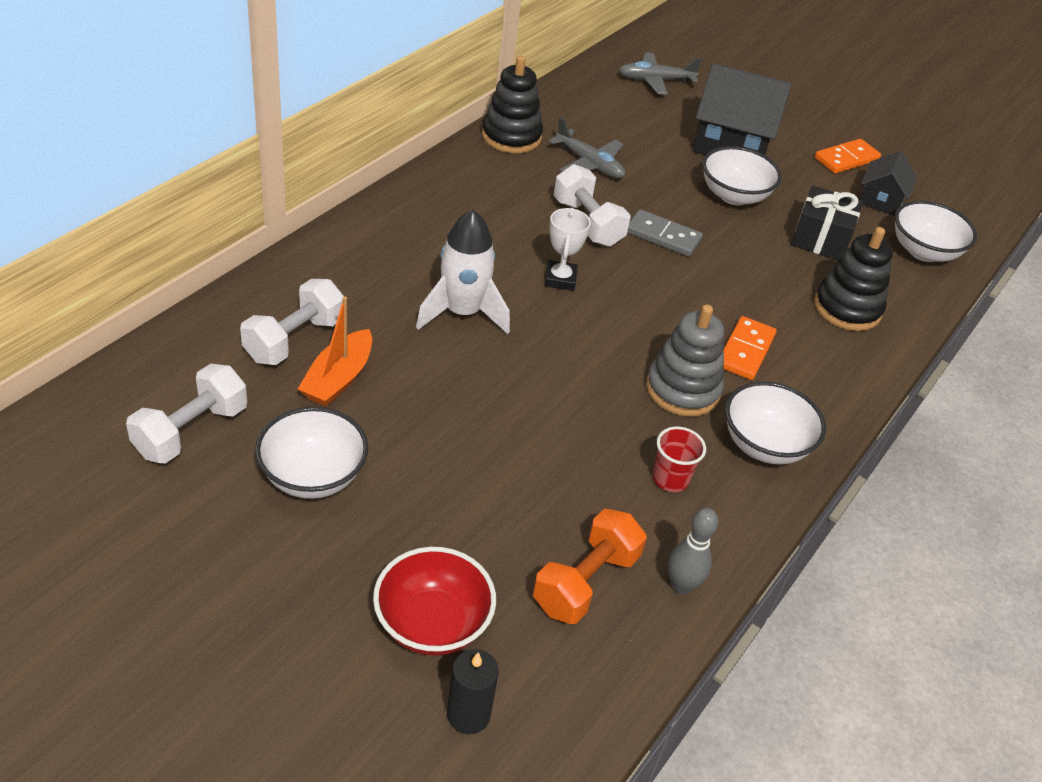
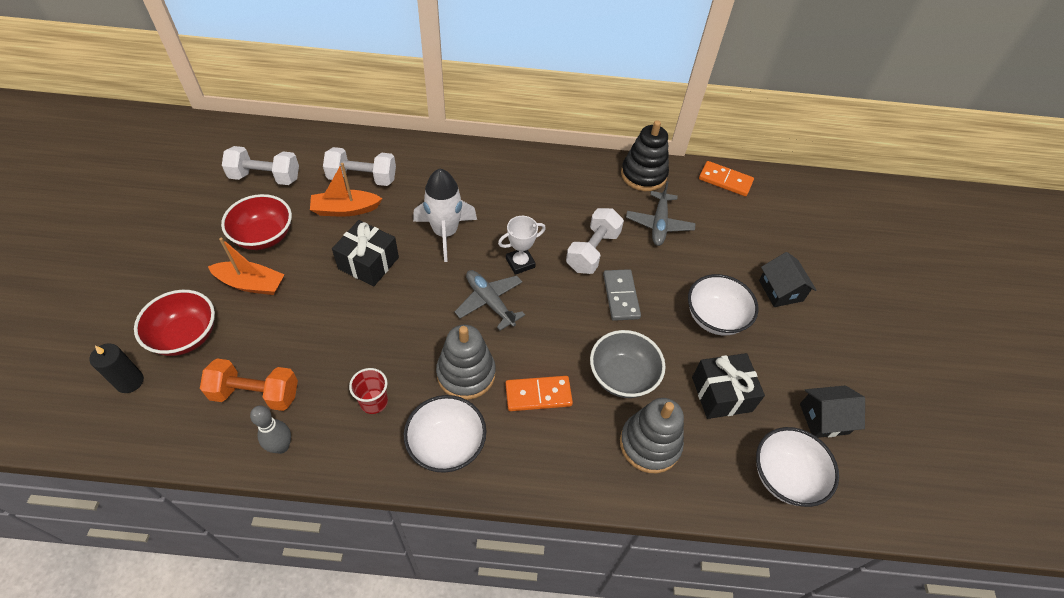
camera: 60 degrees right, 10 degrees up
white bowl [255,407,368,499] -> red bowl [221,194,292,250]
grey plane [619,53,702,95] -> grey plane moved to [454,270,525,330]
black house [693,63,792,155] -> black house [759,252,817,307], size x0.56
black stacking toy [814,227,893,331] -> grey stacking toy [620,398,684,473]
orange domino [815,139,881,174] -> orange domino moved to [699,161,754,196]
none -> orange boat [208,237,285,295]
none -> black gift [332,220,399,287]
none -> grey bowl [590,330,665,398]

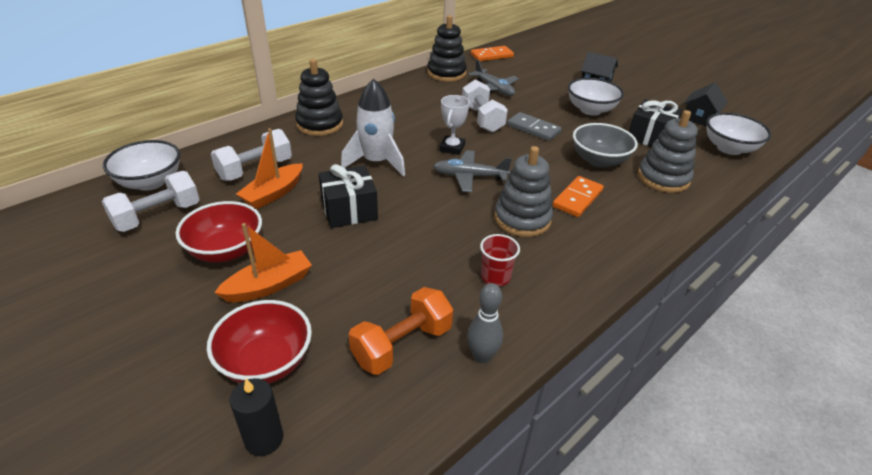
camera: 45 degrees left, 15 degrees down
white bowl [404,395,486,473] -> white bowl moved to [103,140,180,191]
none -> black stacking toy [295,59,343,136]

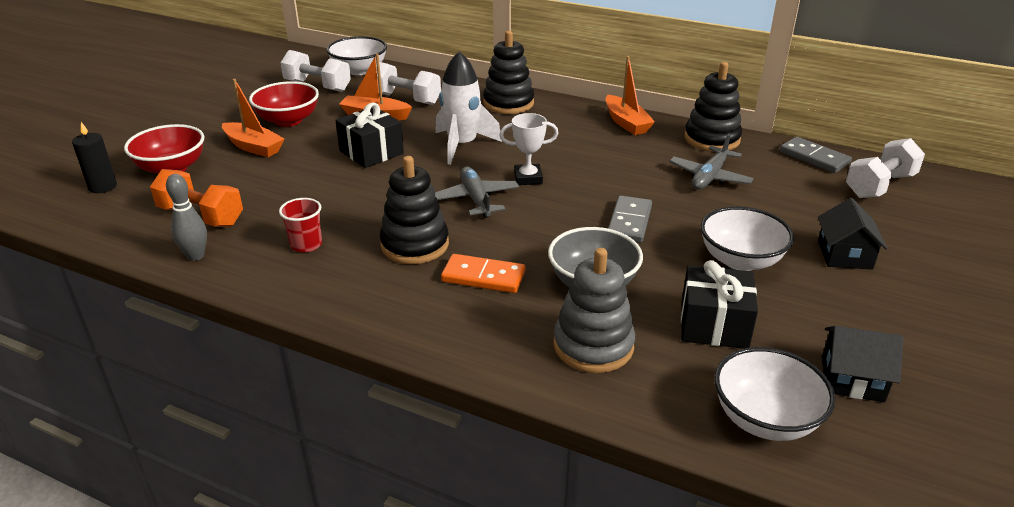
camera: 70 degrees right, 5 degrees down
white dumbbell [462,79,508,132] -> white dumbbell moved to [846,138,925,198]
orange domino [471,46,514,61] -> grey domino [780,137,852,173]
grey stacking toy [494,146,553,237] -> black stacking toy [380,156,449,264]
none -> orange boat [606,56,655,135]

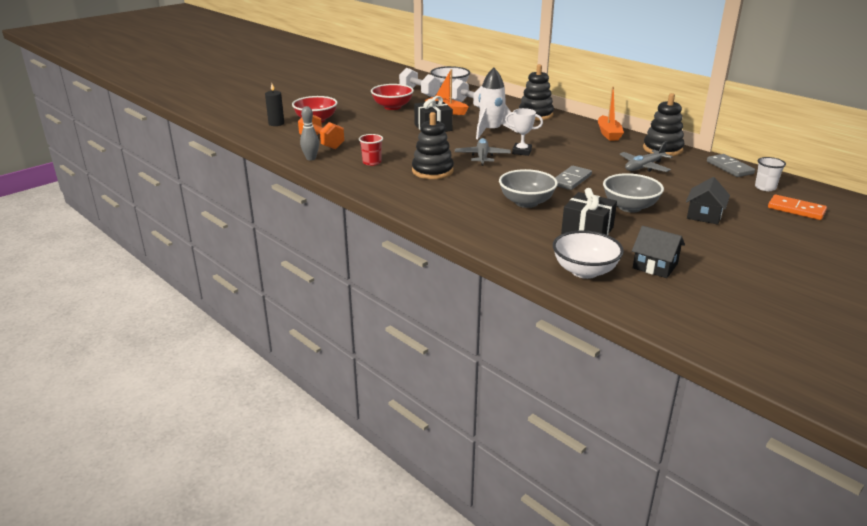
camera: 20 degrees right, 5 degrees down
orange boat [222,79,284,157] -> none
orange domino [441,254,525,293] -> orange domino moved to [768,195,827,220]
grey stacking toy [553,248,635,373] -> none
white bowl [701,206,794,271] -> grey bowl [603,173,664,213]
white dumbbell [846,138,925,198] -> white cup [755,157,786,191]

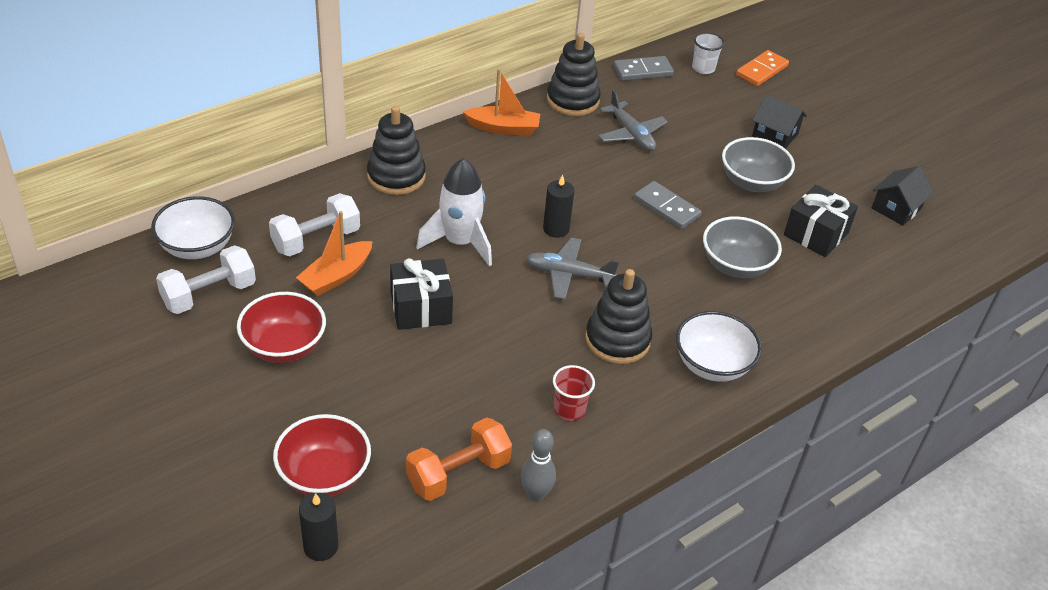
camera: 85 degrees left, 15 degrees up
white trophy [505,108,543,156] -> black candle [543,174,574,238]
white bowl [553,231,624,279] -> white bowl moved to [676,311,762,382]

